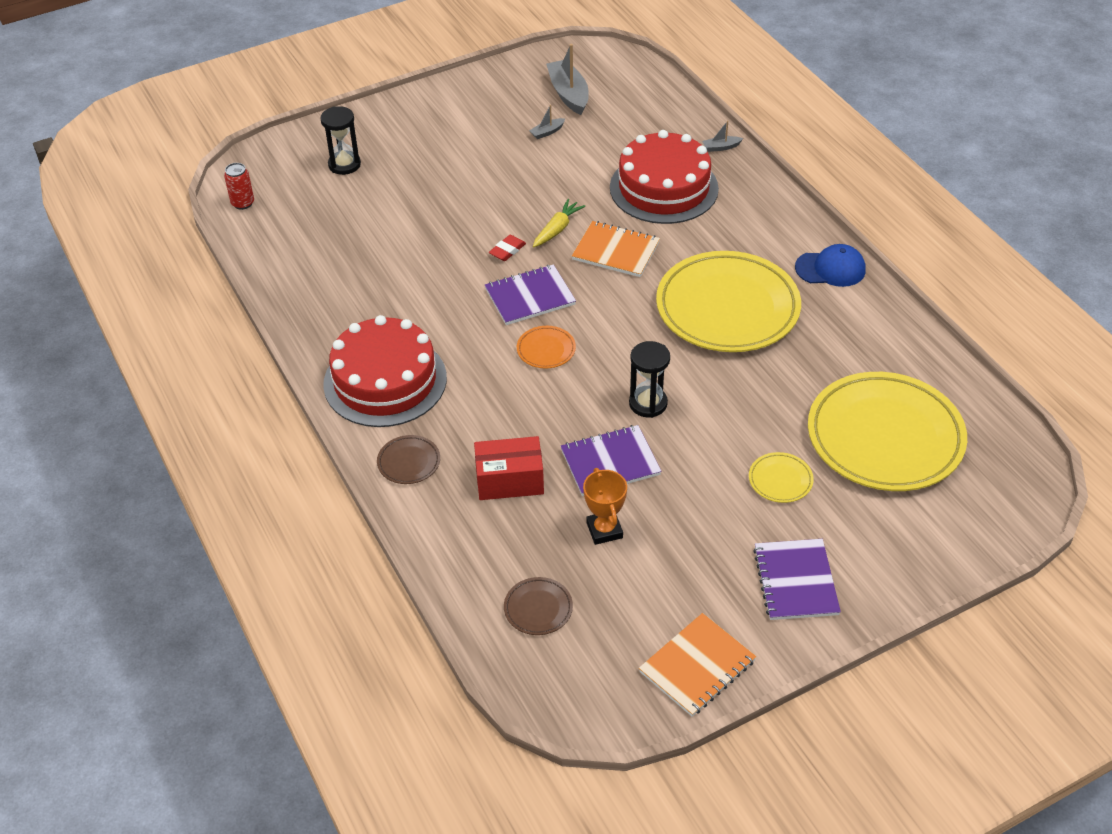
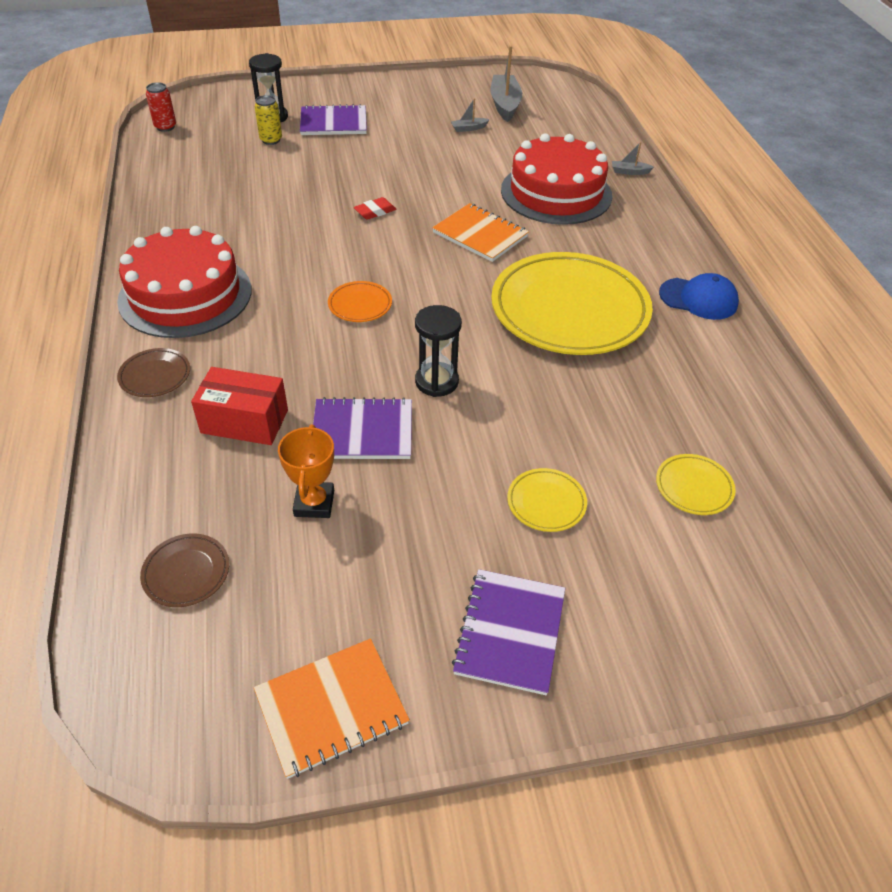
camera: 15 degrees right, 0 degrees up
purple notebook [485,264,576,325] -> purple notebook moved to [300,104,367,135]
yellow carrot [533,199,585,247] -> none
yellow plate [808,372,967,491] -> yellow plate [656,454,736,515], size x0.40
none -> yellow can [255,95,282,145]

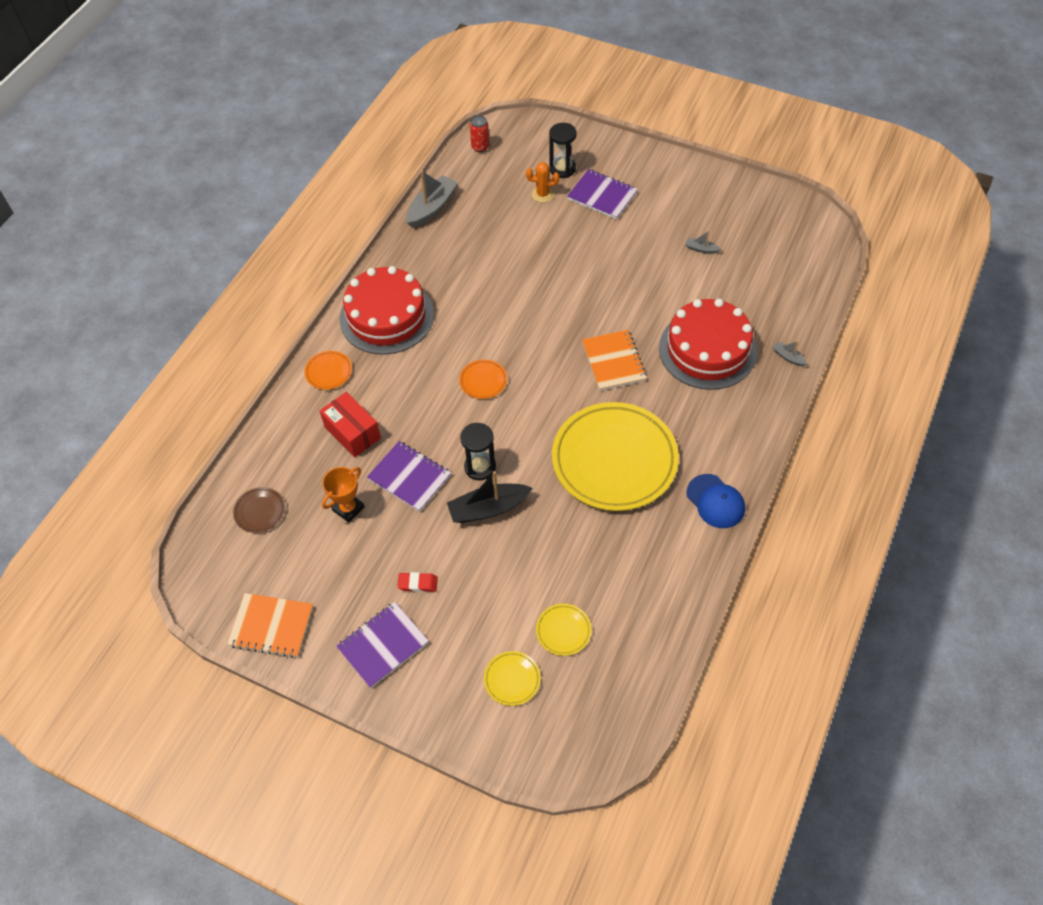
camera: 40 degrees right, 10 degrees up
brown plate [117,348,190,397] -> orange plate [304,351,352,390]
yellow can [255,95,282,145] -> orange cactus [526,162,559,203]
red eraser [354,197,396,220] -> red eraser moved to [397,572,438,592]
grey boat [491,46,522,122] -> grey boat moved to [406,170,458,228]
yellow plate [507,468,587,532] -> yellow plate moved to [484,651,541,706]
none -> black boat [447,471,533,523]

